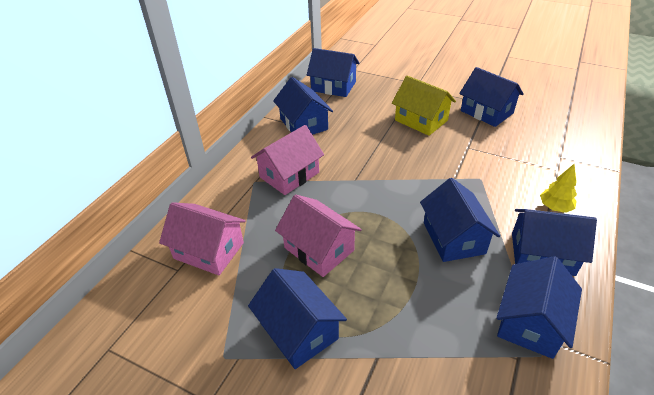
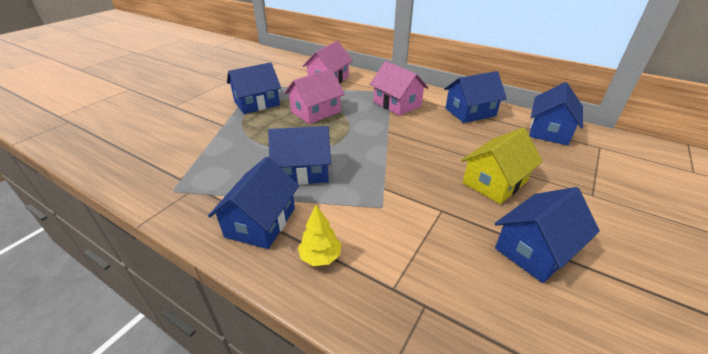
camera: 95 degrees right, 5 degrees down
blue house [496,256,582,359] -> none

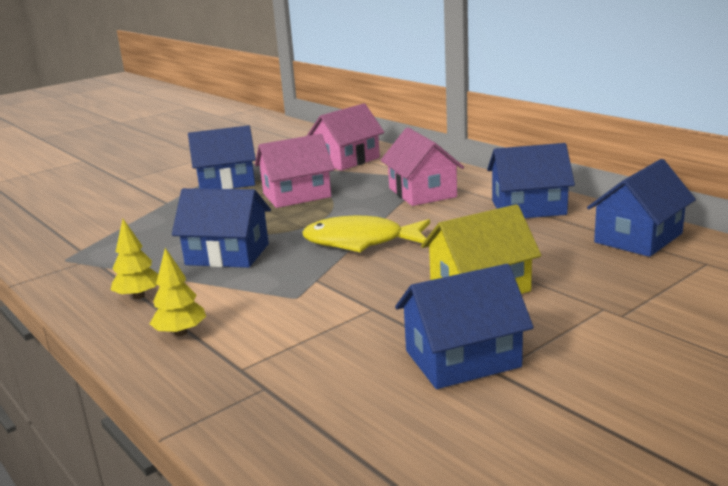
camera: 20 degrees right, 15 degrees down
blue house [208,157,299,249] -> yellow tree [111,219,158,299]
none -> yellow fish [302,216,430,252]

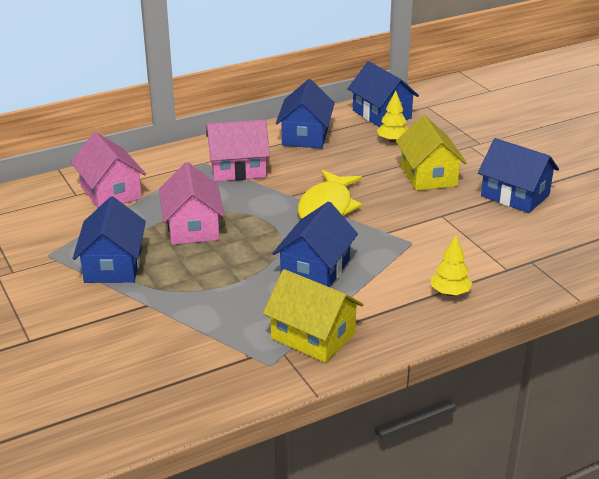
camera: 80 degrees left, 10 degrees up
yellow tree [111,219,158,299] -> yellow tree moved to [377,90,408,143]
blue house [395,264,534,389] -> blue house turned 45 degrees counterclockwise [478,138,559,213]
none -> yellow house [263,269,364,363]

